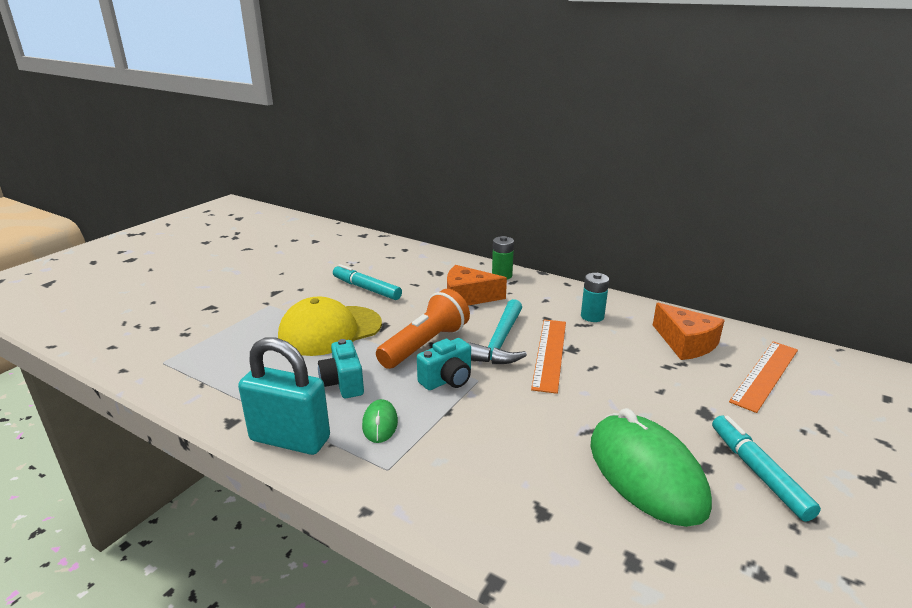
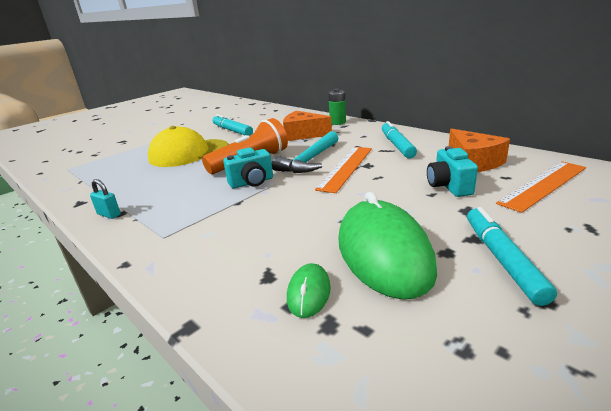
camera: 15 degrees right, 0 degrees up
turquoise padlock [238,337,330,455] -> turquoise padlock [90,179,121,219], size x0.42
turquoise camera [318,339,364,398] -> turquoise camera moved to [427,146,478,197]
green mouse [362,399,398,443] -> green mouse moved to [287,263,331,318]
turquoise battery [581,273,609,322] -> turquoise marker [382,121,417,158]

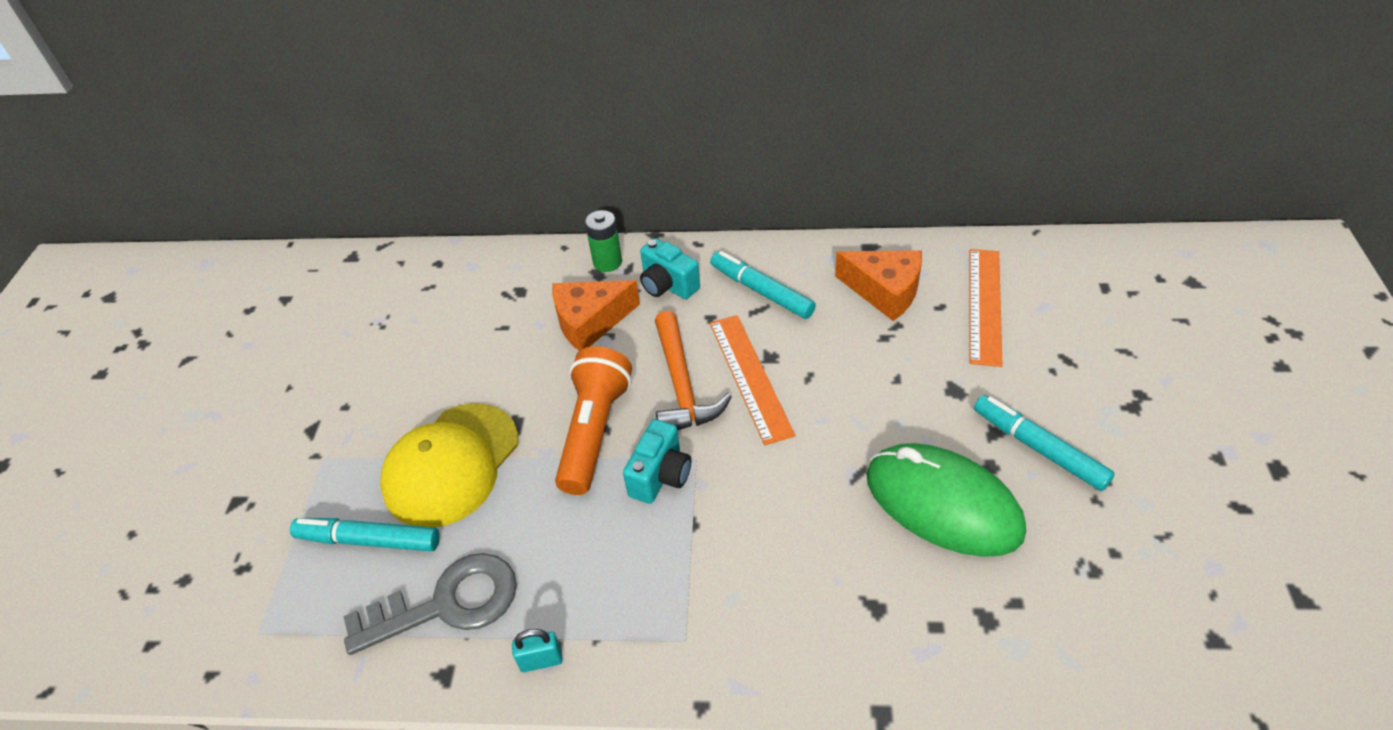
camera: 40 degrees left, 20 degrees up
turquoise marker [213,114,253,136] -> turquoise marker moved to [290,518,440,551]
turquoise hammer [271,131,338,173] -> orange hammer [655,311,732,430]
green mouse [287,263,331,318] -> none
turquoise camera [427,146,478,197] -> turquoise camera moved to [640,238,700,299]
none -> grey key [343,553,517,655]

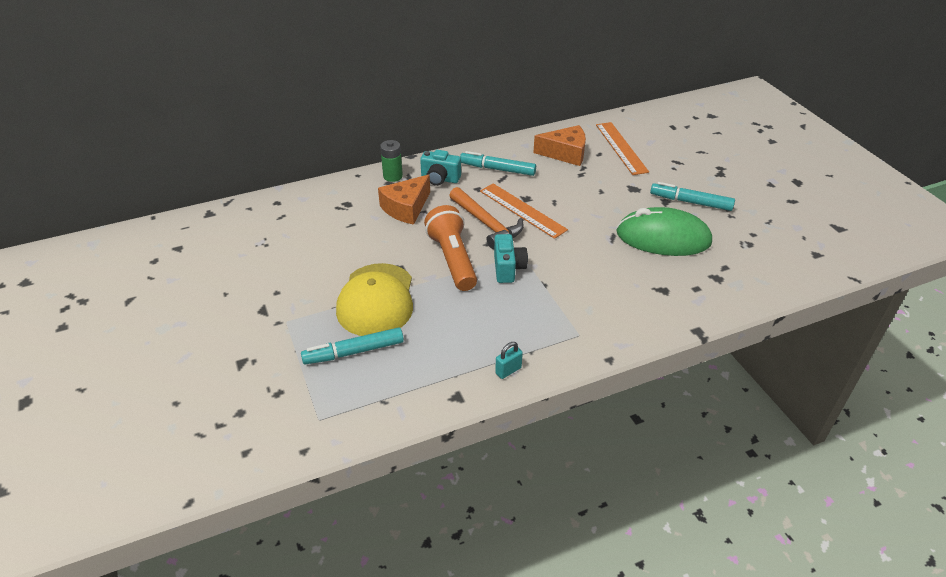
camera: 30 degrees left, 5 degrees down
grey key [343,553,517,655] -> none

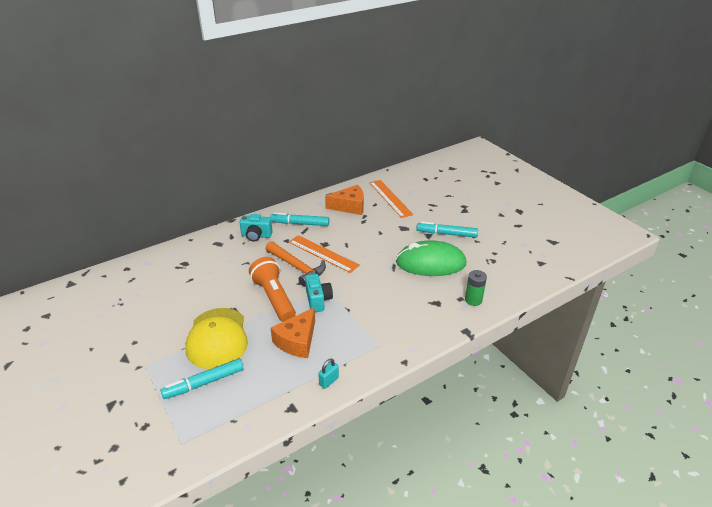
camera: 10 degrees left, 5 degrees down
orange cheese [378,175,430,225] -> orange cheese moved to [270,308,315,358]
green battery [380,140,403,182] -> green battery moved to [465,270,487,306]

